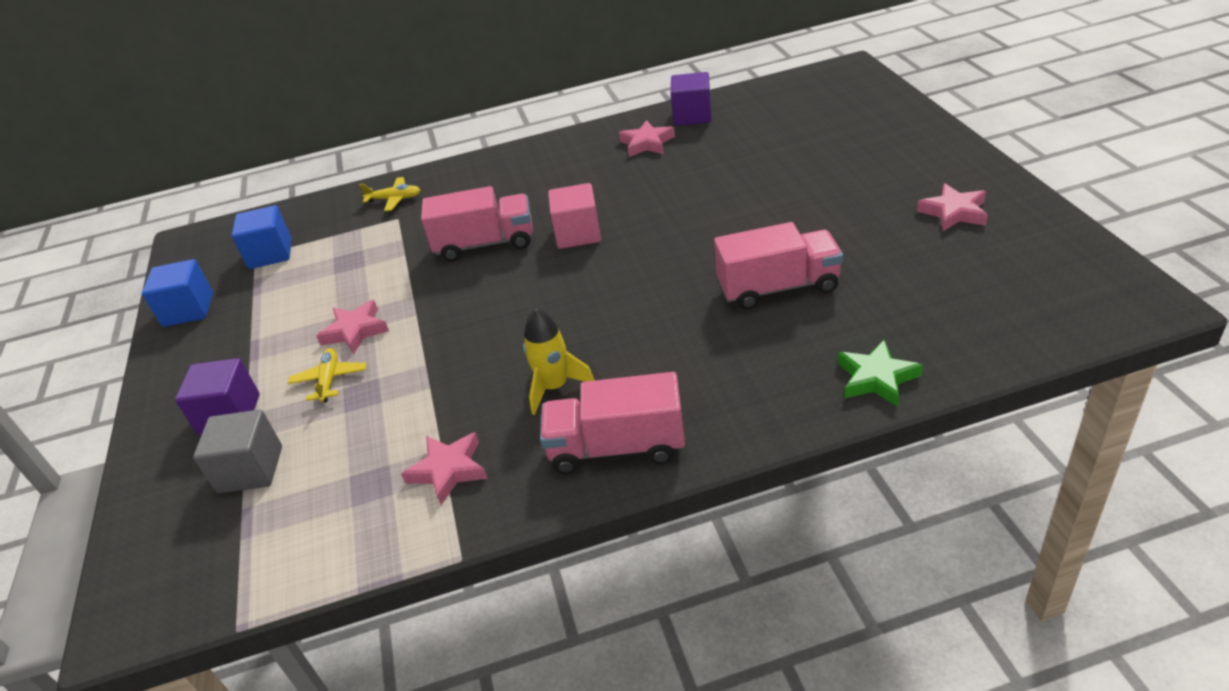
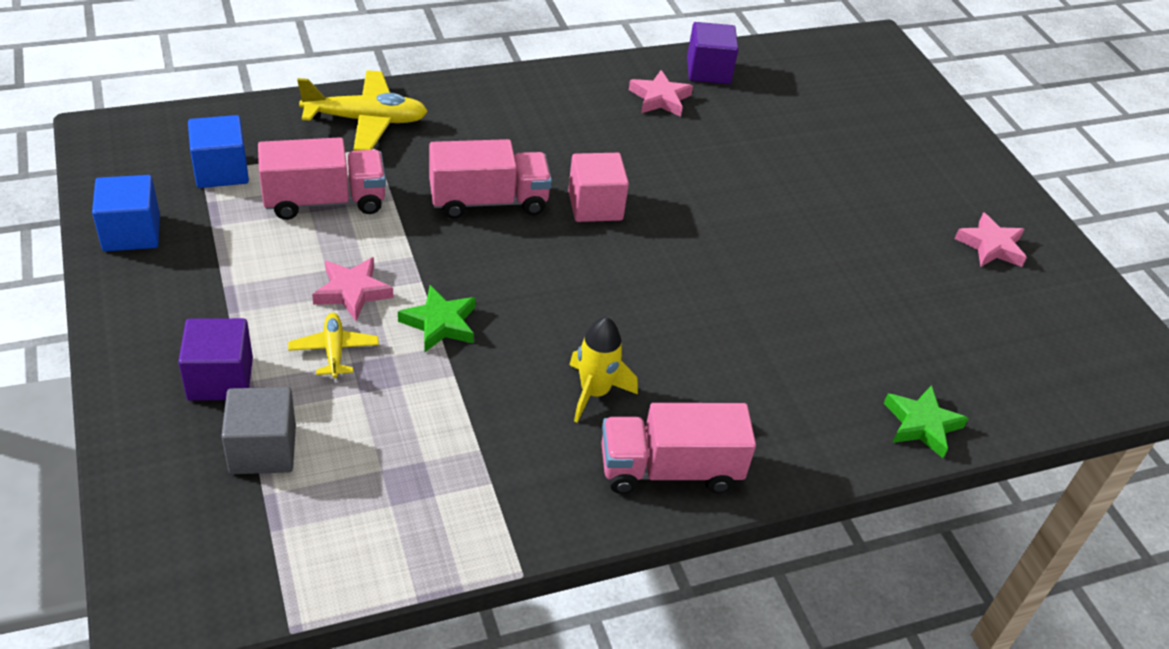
camera: 15 degrees left, 5 degrees up
yellow plane [359,177,420,211] -> yellow plane [297,70,428,151], size x1.79
pink star [401,432,488,505] -> none
pink truck [714,222,843,310] -> pink truck moved to [258,137,386,220]
none -> green star [398,285,476,352]

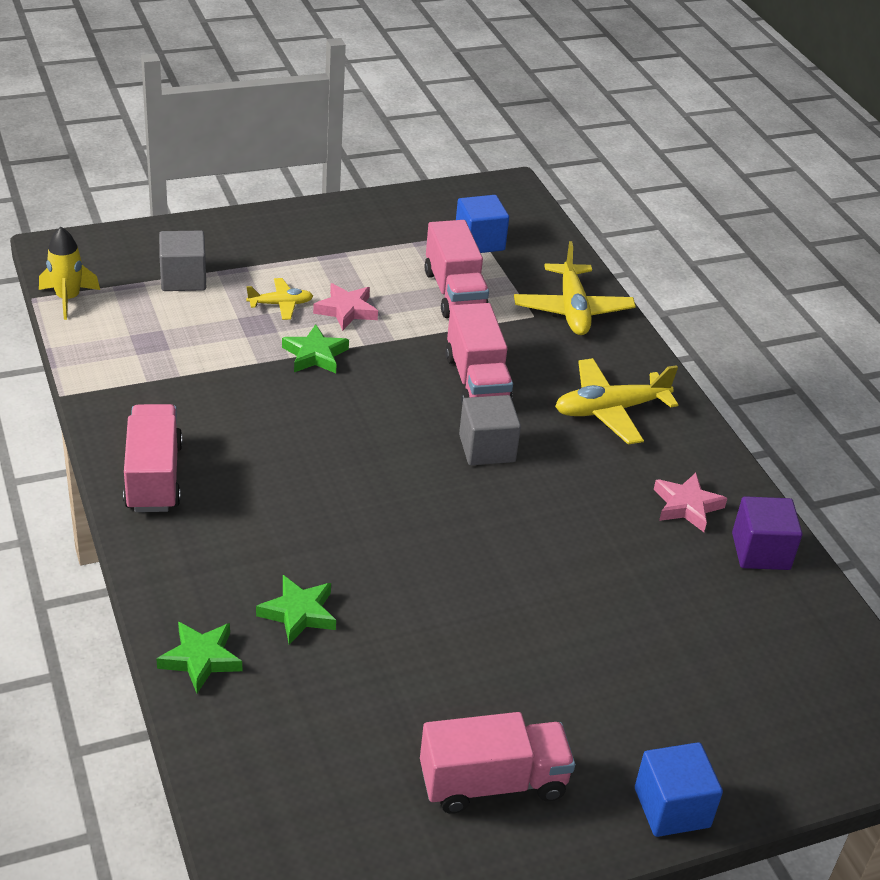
camera: 90 degrees right, 5 degrees down
blue cube [92,175,160,252] -> blue cube moved to [635,742,723,837]
purple cube [178,318,253,401] -> none
pink cube [568,153,629,222] -> grey cube [459,395,521,465]
yellow rocket [570,317,638,422] -> yellow rocket moved to [39,227,100,320]
pink star [954,212,1027,267] -> pink truck [420,712,575,814]
none -> green star [256,575,336,645]
none -> yellow plane [555,358,678,444]

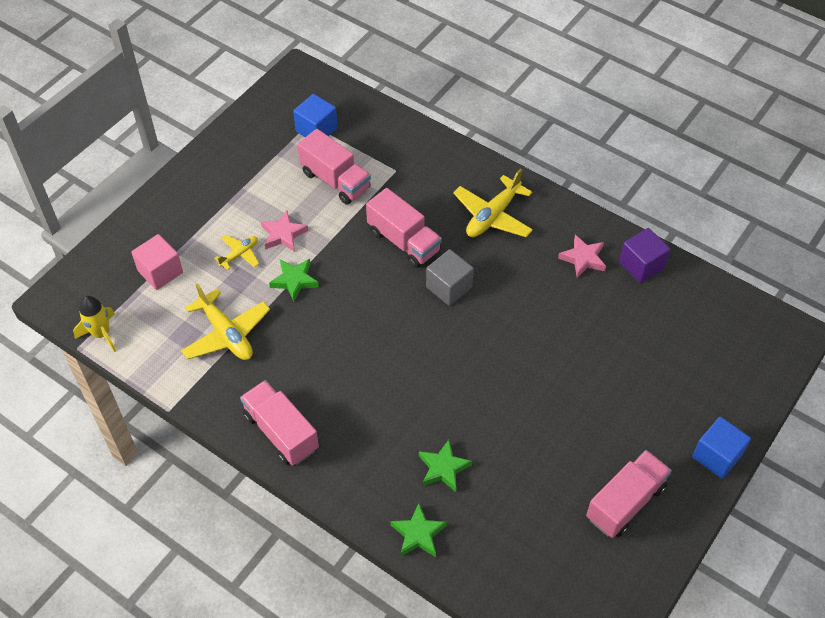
camera: 30 degrees left, 15 degrees up
grey cube [159,231,206,291] -> pink cube [131,234,183,290]
yellow plane [514,241,636,335] -> yellow plane moved to [181,283,270,360]

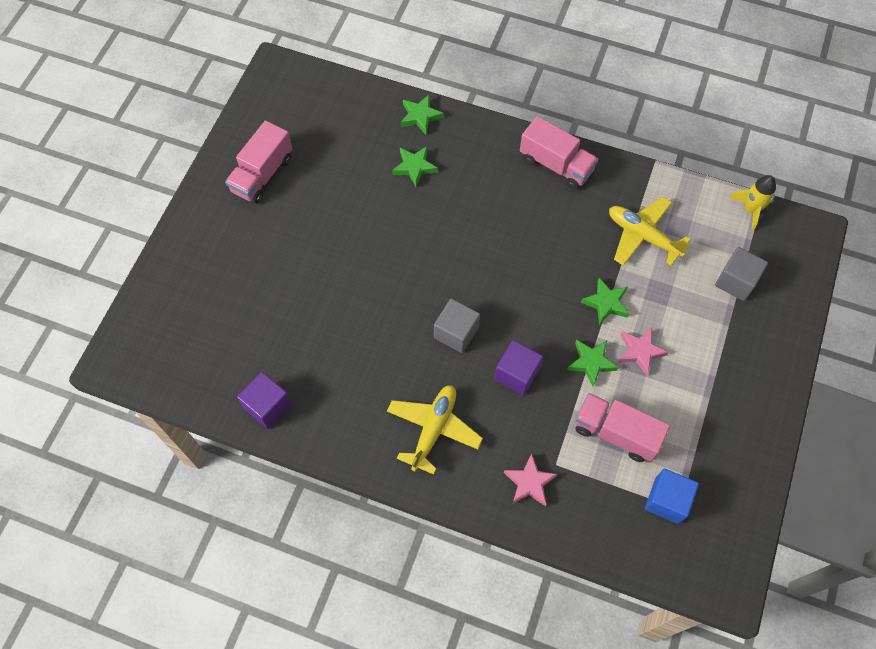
camera: 165 degrees right, 10 degrees up
pink cube [131,234,183,290] -> grey cube [715,247,768,301]
yellow plane [214,235,259,270] -> none
pink truck [366,188,442,268] -> purple cube [494,340,543,395]
pink star [558,235,606,278] -> pink star moved to [504,453,557,506]
blue cube [692,417,751,479] -> none
none -> green star [567,340,619,387]

